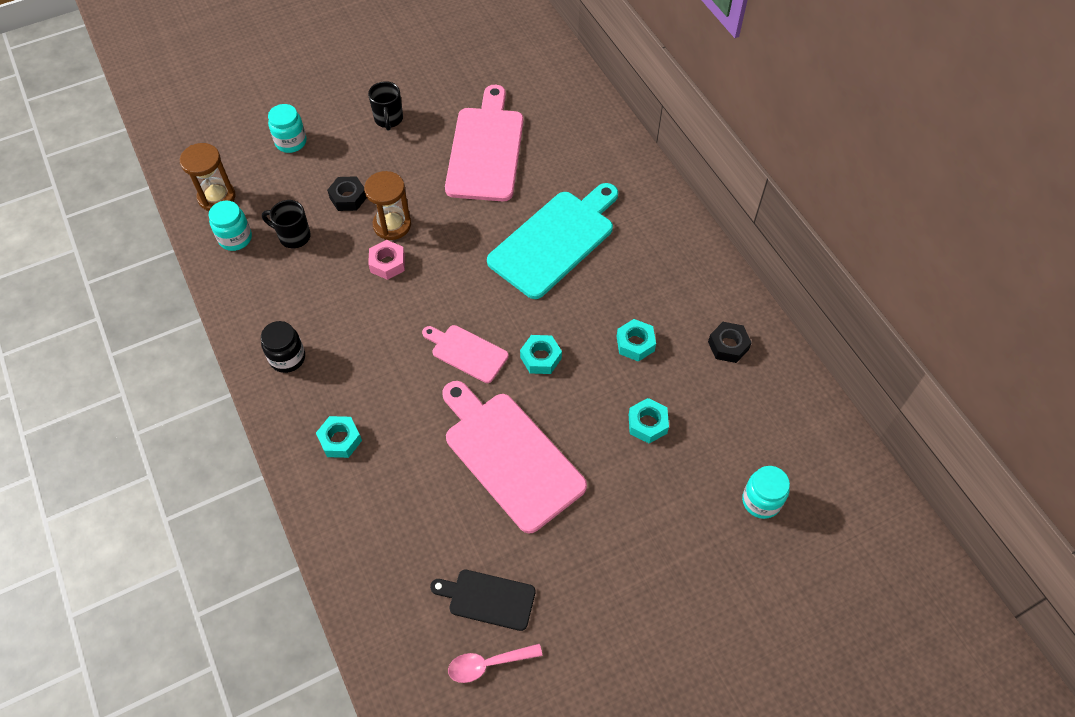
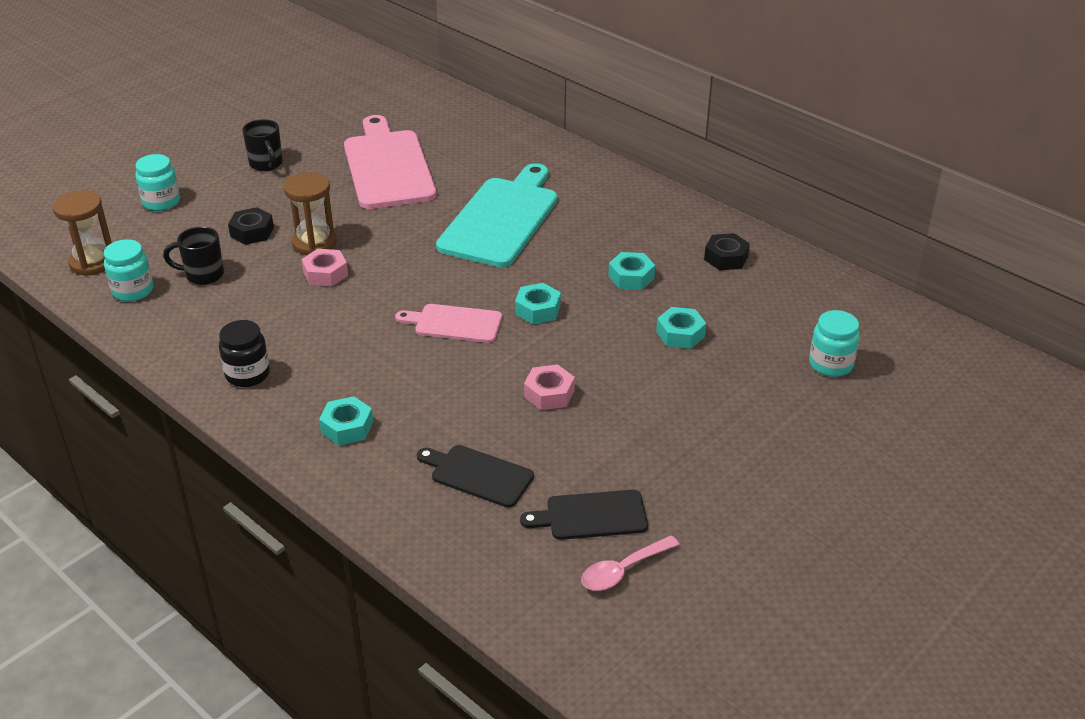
camera: 20 degrees left, 20 degrees down
pink cutting board [442,381,587,534] -> pink nut [524,364,575,410]
none -> black cutting board [417,445,534,508]

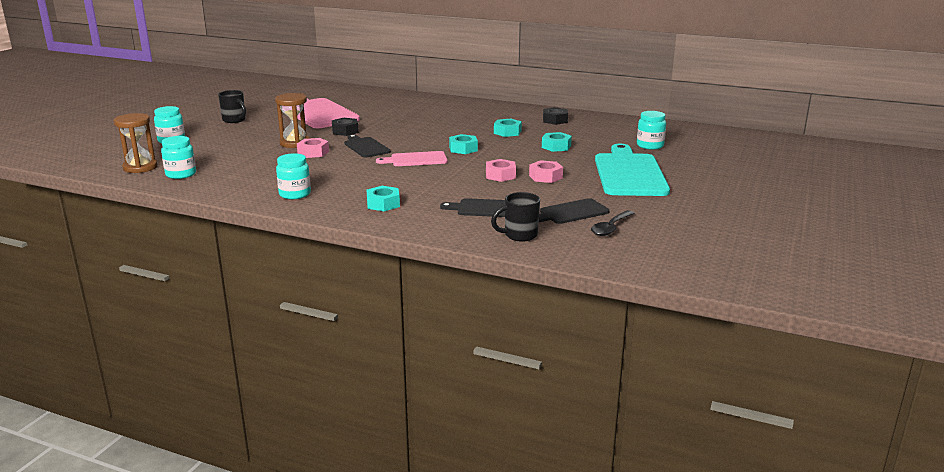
camera: 20 degrees left, 15 degrees down
black mug [163,226,224,285] -> black mug moved to [491,192,540,241]
black jar [219,320,270,387] -> turquoise jar [276,153,311,199]
black nut [228,207,274,245] -> black nut moved to [332,118,359,136]
turquoise cutting board [436,163,558,267] -> turquoise cutting board moved to [595,144,670,196]
pink spoon [581,536,680,591] -> black spoon [591,210,634,236]
none -> black cutting board [344,134,391,157]
none -> pink nut [529,160,563,183]

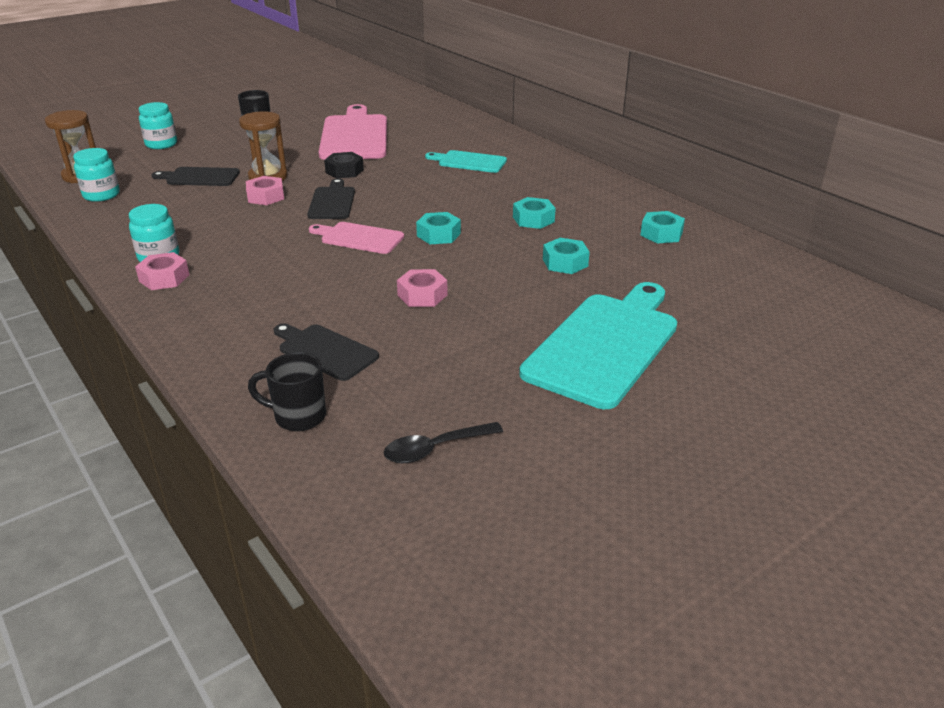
camera: 30 degrees right, 10 degrees up
turquoise nut [367,186,400,211] -> turquoise nut moved to [640,211,685,243]
pink nut [529,160,563,183] -> pink nut moved to [135,252,189,290]
black cutting board [539,198,610,224] -> black cutting board moved to [152,167,240,186]
black nut [543,107,568,125] -> none
turquoise jar [637,111,666,150] -> none
none -> turquoise cutting board [425,150,507,173]

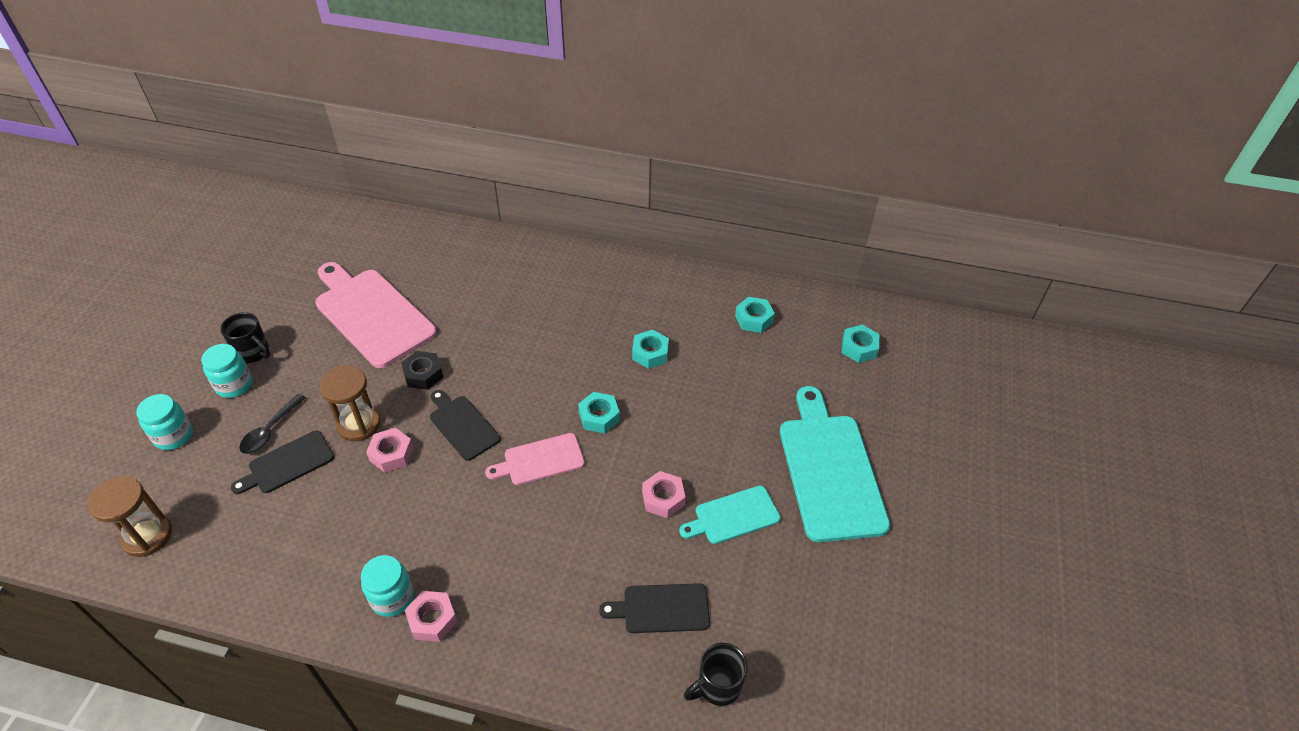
camera: 40 degrees left, 15 degrees up
turquoise jar [73,148,120,202] -> turquoise jar moved to [201,344,252,398]
black spoon [384,422,503,463] -> black spoon moved to [239,394,306,454]
turquoise cutting board [425,150,507,173] -> turquoise cutting board moved to [679,486,781,544]
turquoise nut [543,238,590,274] -> turquoise nut moved to [841,325,879,363]

